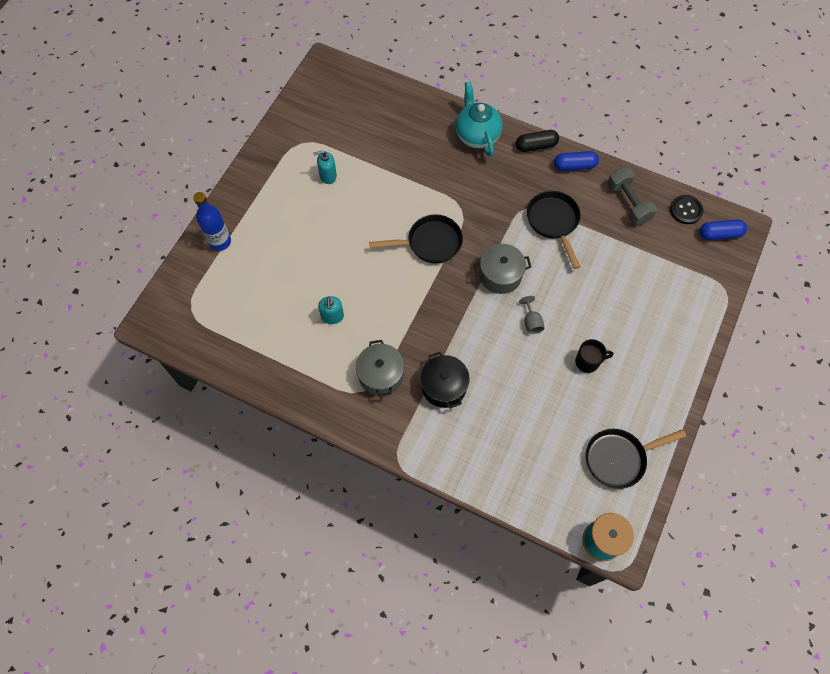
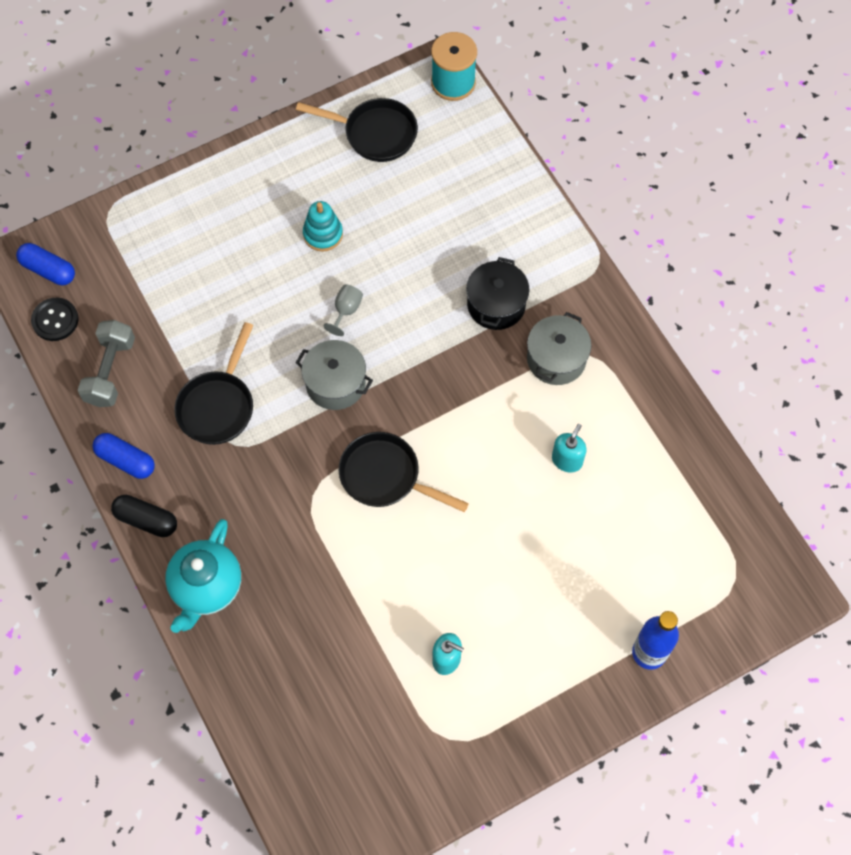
camera: 145 degrees left, 0 degrees up
black mug [575,339,614,373] -> turquoise stacking toy [303,201,343,252]

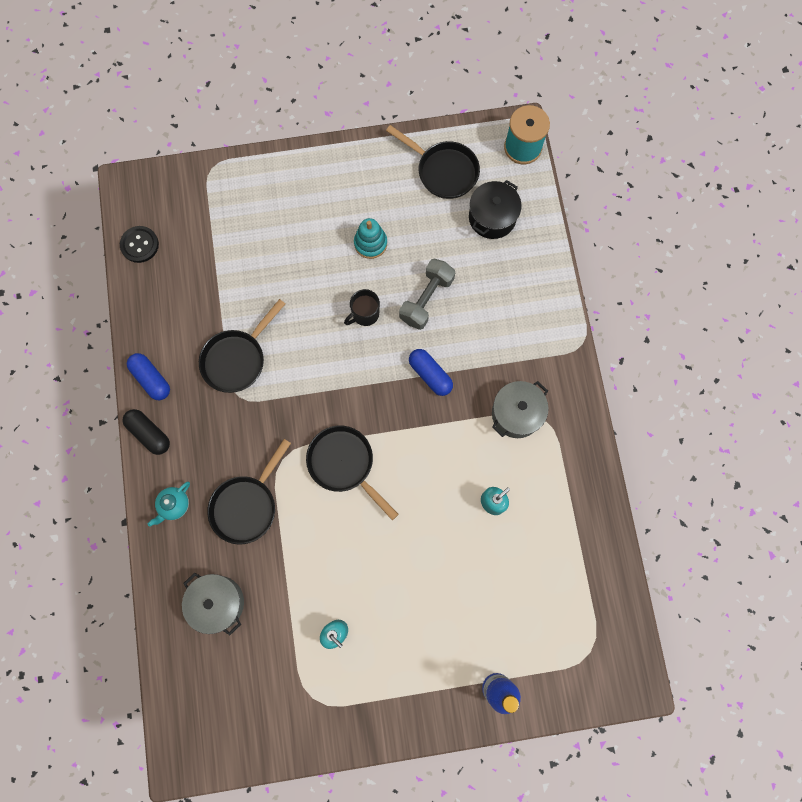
camera: 20 degrees right, 10 degrees up
blue capsule [16,243,75,285] -> blue capsule moved to [409,349,453,396]
grey dumbbell [78,320,135,407] -> grey dumbbell moved to [399,259,455,330]
turquoise teapot [165,519,241,633] -> turquoise teapot [148,482,190,527], size x0.54
grey pot [296,340,373,410] -> grey pot moved to [182,573,244,635]
grey goblet [324,285,363,336] -> black mug [344,289,380,326]
black pot [466,257,529,330] -> black pot moved to [469,180,522,239]
none -> black pan [207,439,291,545]

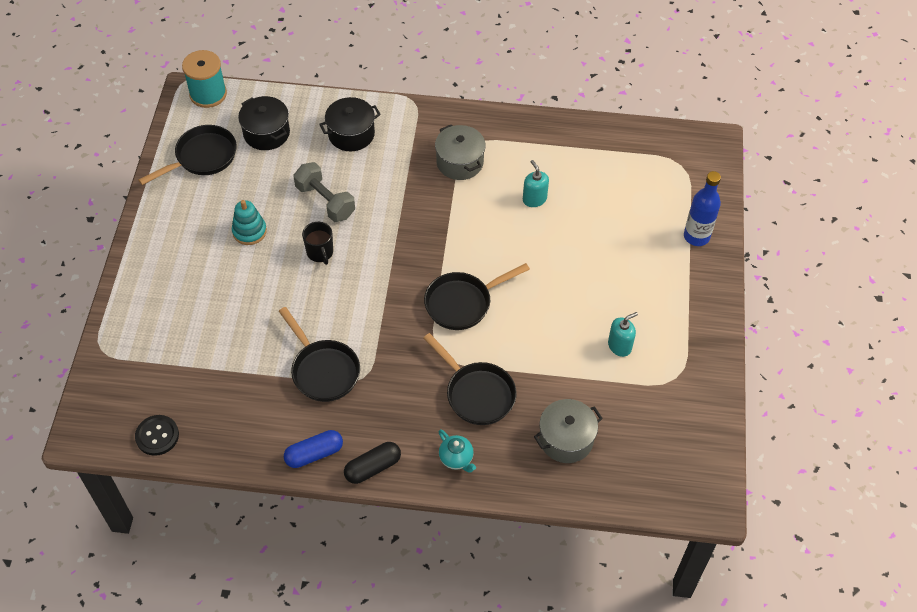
camera: 75 degrees left, 20 degrees down
blue capsule [409,349,453,396] -> none
none -> black pot [319,97,381,151]

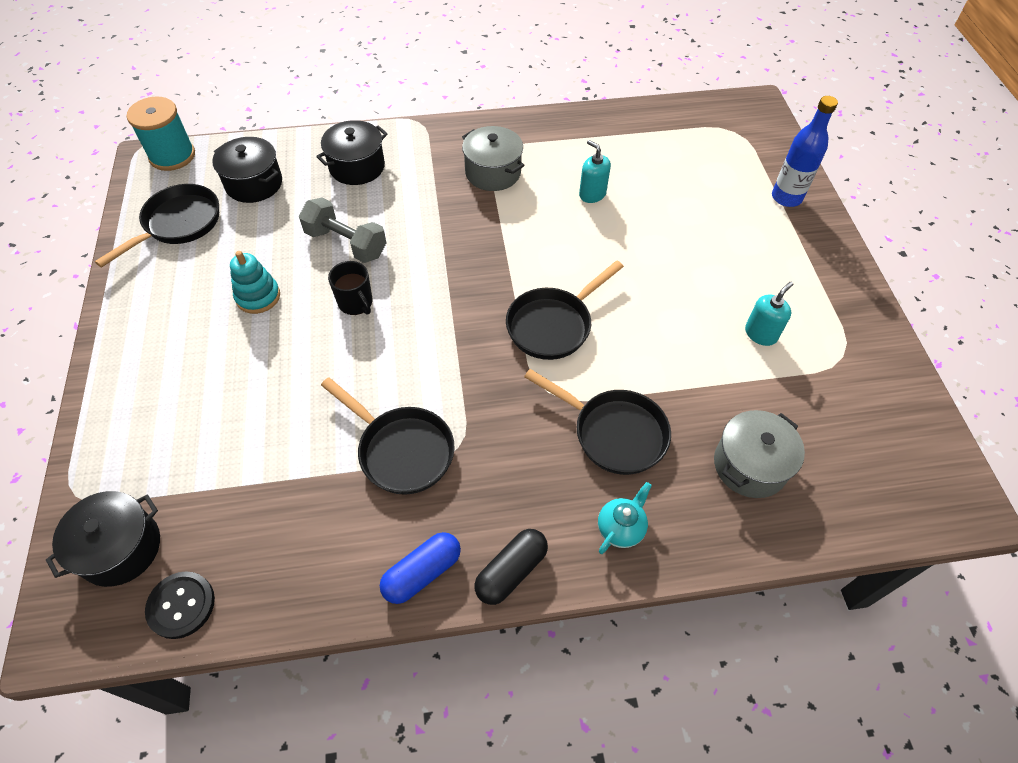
camera: 15 degrees left, 0 degrees up
turquoise teapot [439,429,476,473] -> turquoise teapot turned 90 degrees counterclockwise [598,482,652,554]
none -> black pot [46,491,160,587]

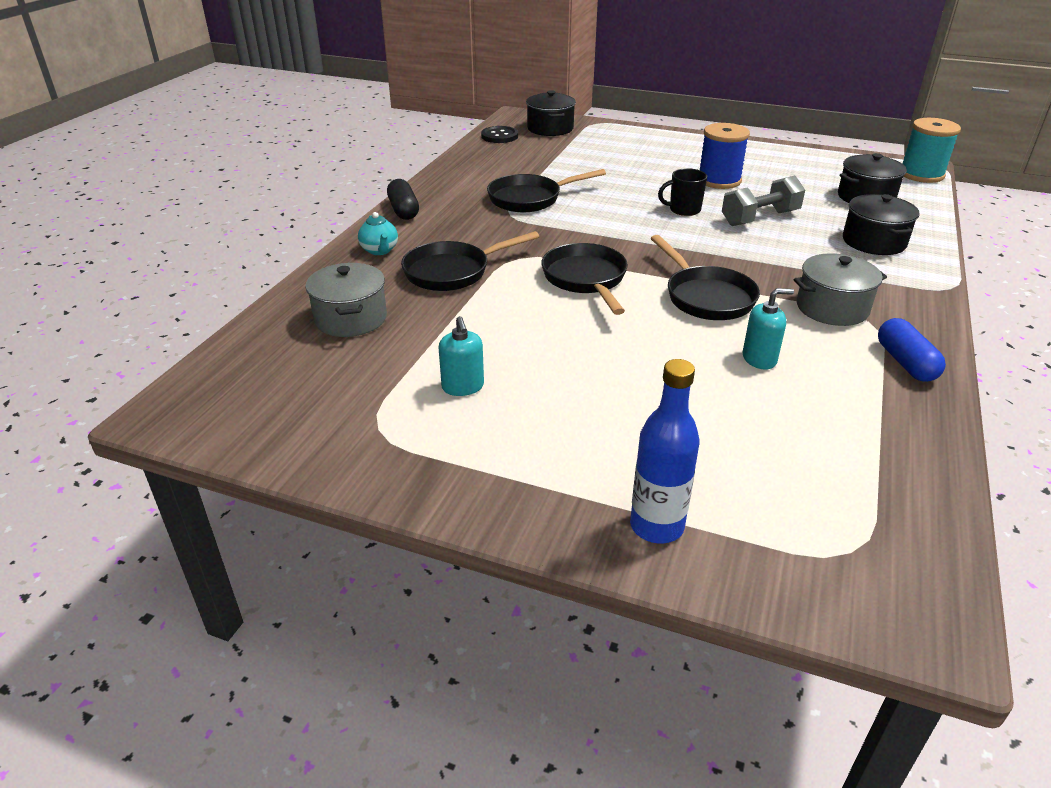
camera: 120 degrees right, 20 degrees down
black pan [95,184,219,268] -> black pan moved to [650,235,760,320]
turquoise stacking toy [230,251,280,314] -> blue spool [700,123,750,189]
blue capsule [380,532,461,604] -> blue capsule moved to [878,318,946,382]

